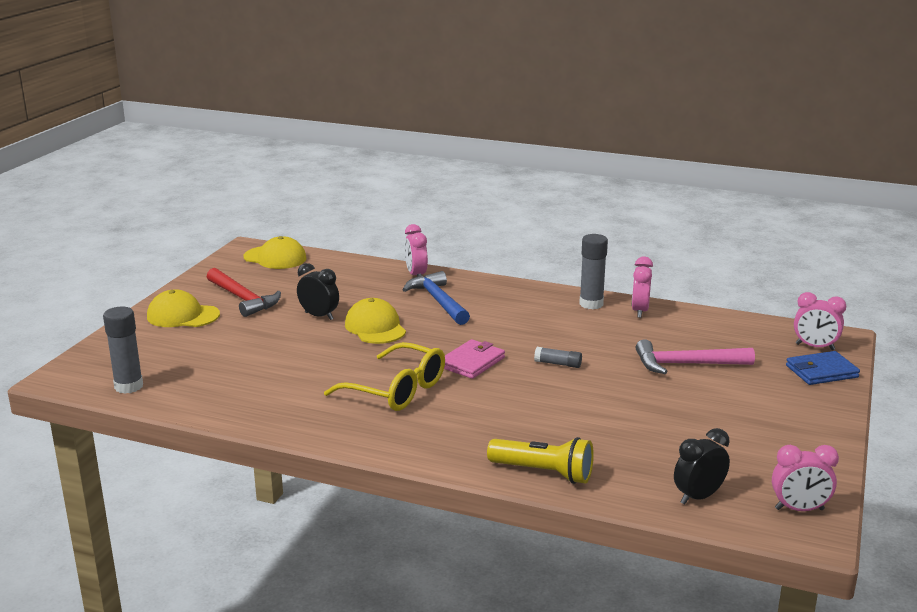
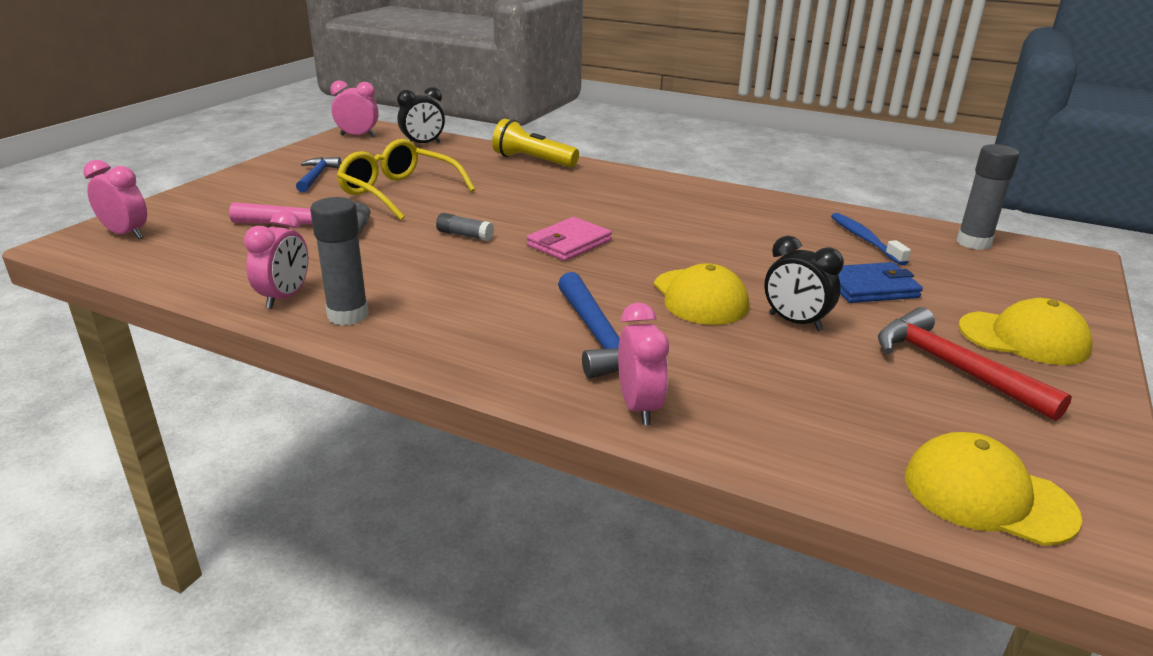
camera: 175 degrees left, 5 degrees up
yellow glasses [324,342,445,411] -> yellow glasses moved to [337,139,475,220]
blue wallet [786,351,860,385] -> blue wallet moved to [838,262,923,303]
none -> blue hammer [296,157,341,192]
none -> blue toothbrush [831,213,911,265]

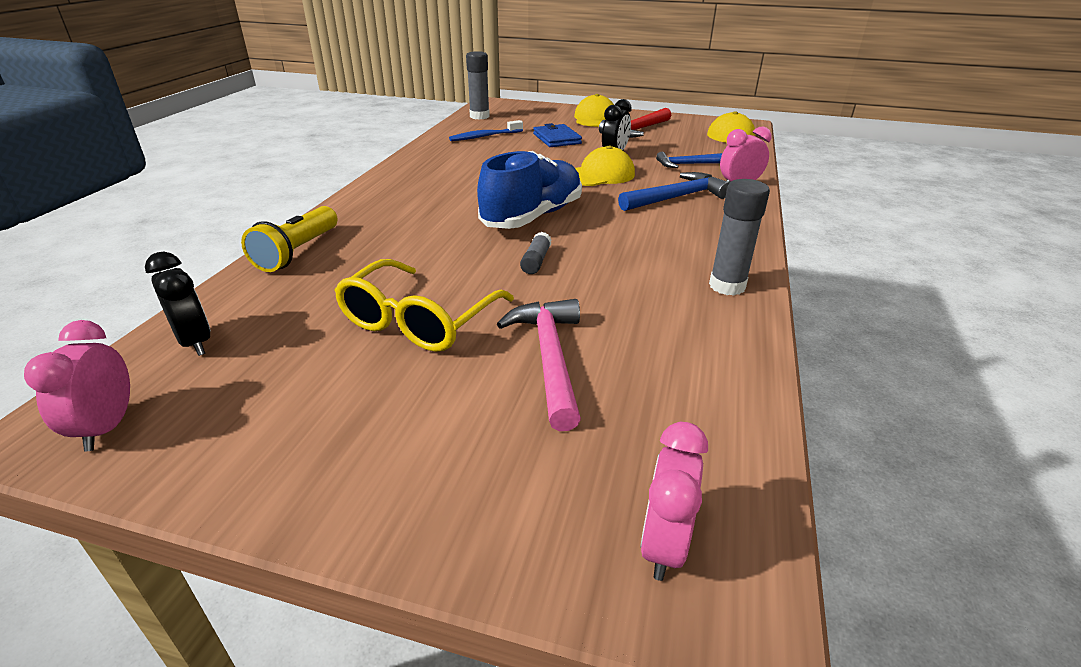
camera: 100 degrees left, 5 degrees up
pink clock [244,211,308,309] -> none
blue hammer [296,157,341,192] -> blue hammer moved to [656,152,723,168]
pink wallet [527,217,612,261] -> blue shoe [477,151,582,229]

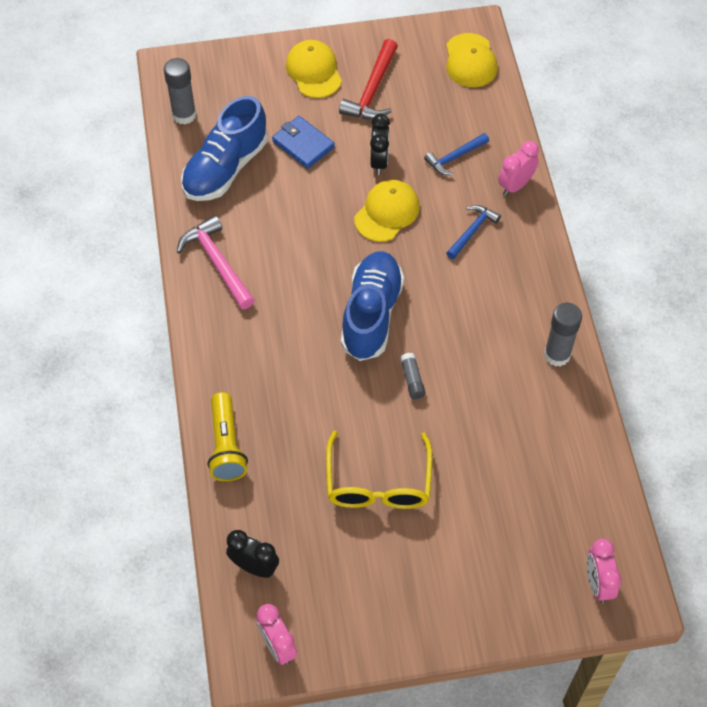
camera: 25 degrees left, 25 degrees up
blue toothbrush [449,120,523,141] -> blue shoe [181,96,268,201]
pink hammer [497,299,581,431] -> pink hammer moved to [177,215,255,309]
blue hammer [618,172,730,211] -> blue hammer [446,205,501,259], size x0.65

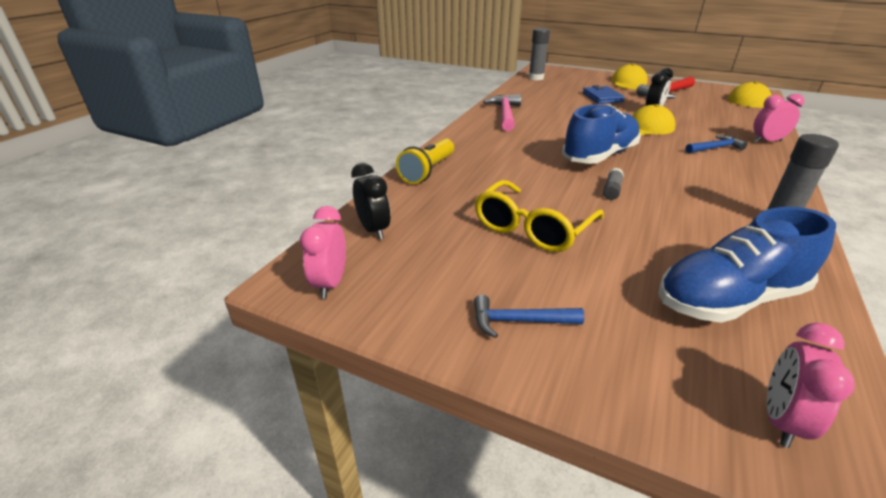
camera: 35 degrees right, 25 degrees down
blue shoe [181,96,268,201] -> blue shoe moved to [658,207,836,323]
blue hammer [424,133,489,175] -> blue hammer moved to [474,295,584,338]

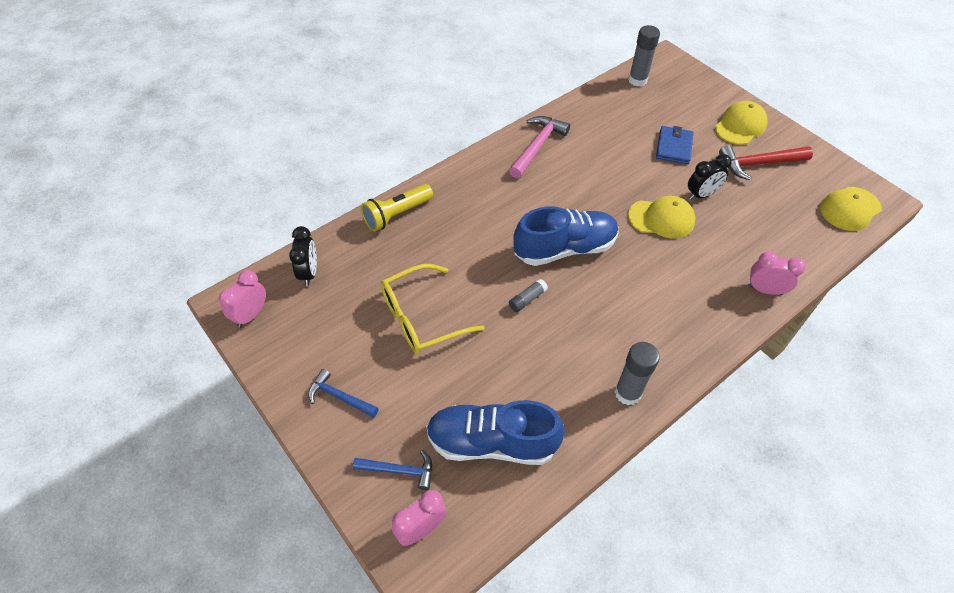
camera: 25 degrees right, 20 degrees up
blue hammer [685,135,747,153] -> blue hammer moved to [353,450,432,490]

